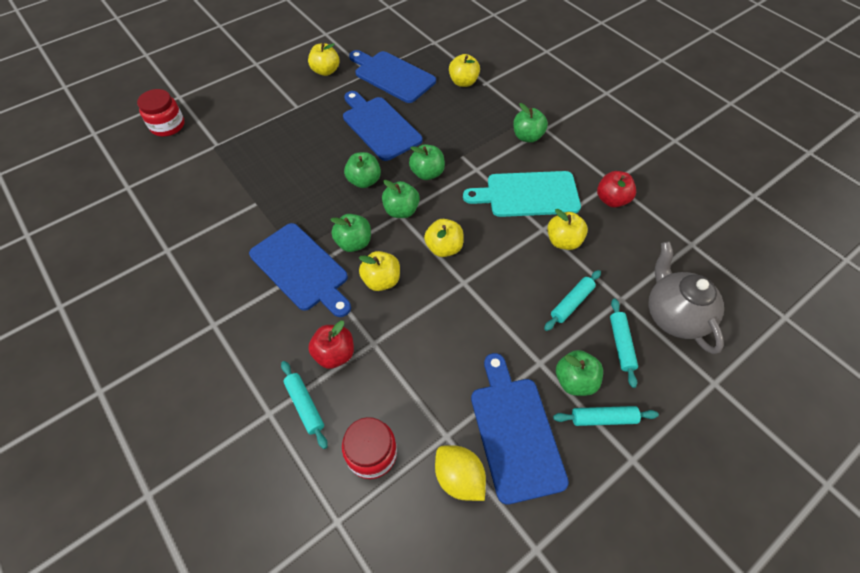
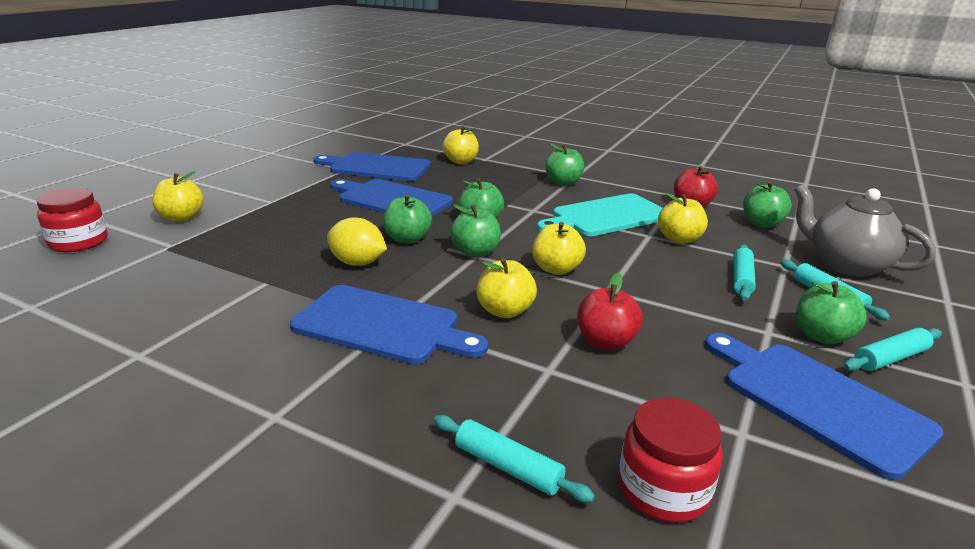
camera: 25 degrees left, 30 degrees down
yellow apple [308,43,339,76] -> yellow apple moved to [152,172,204,222]
red apple [308,321,354,369] -> red apple moved to [578,272,643,350]
green apple [330,214,371,252] -> green apple moved to [743,181,792,228]
yellow lemon [435,445,486,501] -> yellow lemon moved to [327,217,387,266]

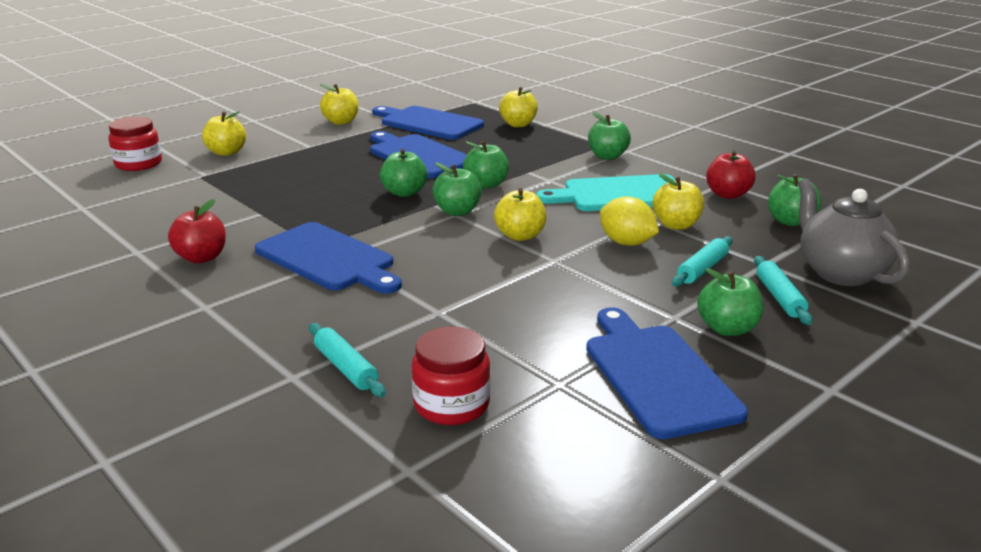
camera: 20 degrees right, 0 degrees up
yellow lemon [327,217,387,266] -> yellow lemon moved to [600,196,659,246]
yellow apple [476,258,537,318] -> yellow apple moved to [320,84,359,125]
red apple [578,272,643,350] -> red apple moved to [168,199,226,263]
turquoise rolling pin [843,328,942,371] -> none

